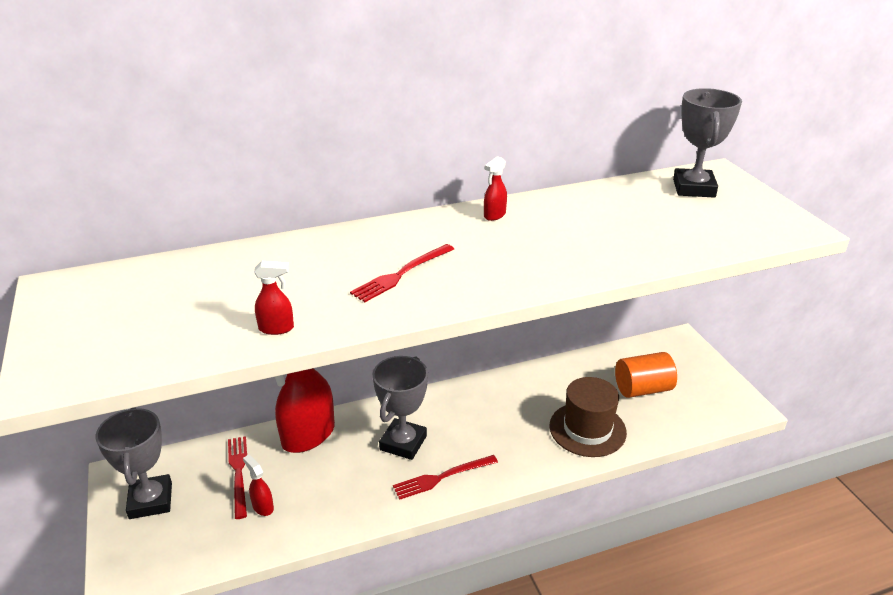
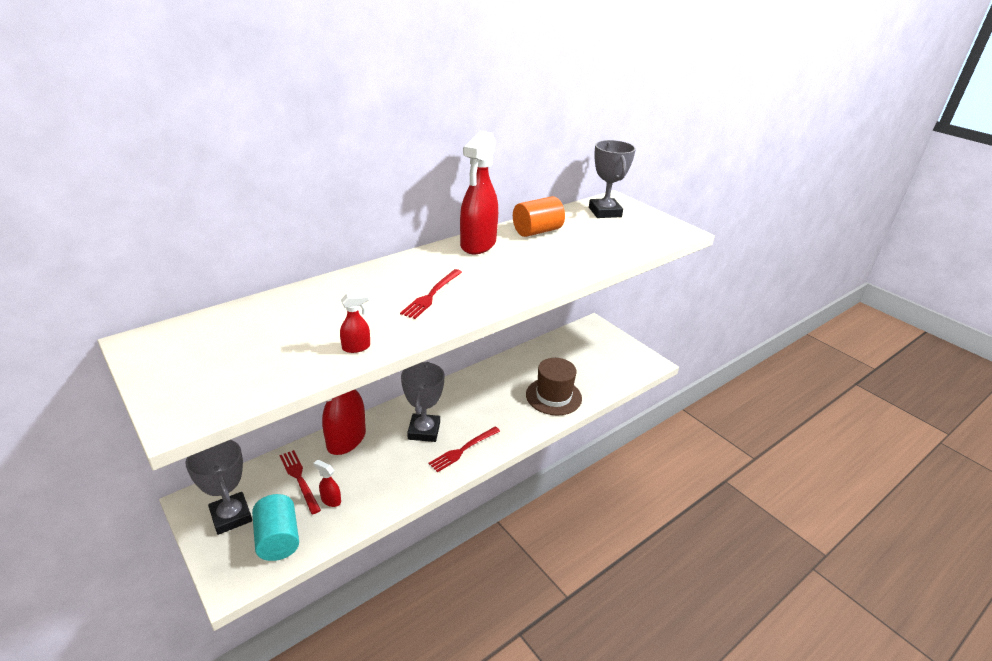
camera: 20 degrees left, 0 degrees up
red spray bottle [484,156,507,221] -> red spray bottle [460,131,498,254], size x2.37
orange cylinder [615,352,677,398] -> orange cylinder moved to [513,196,565,237]
none -> turquoise cylinder [252,494,299,561]

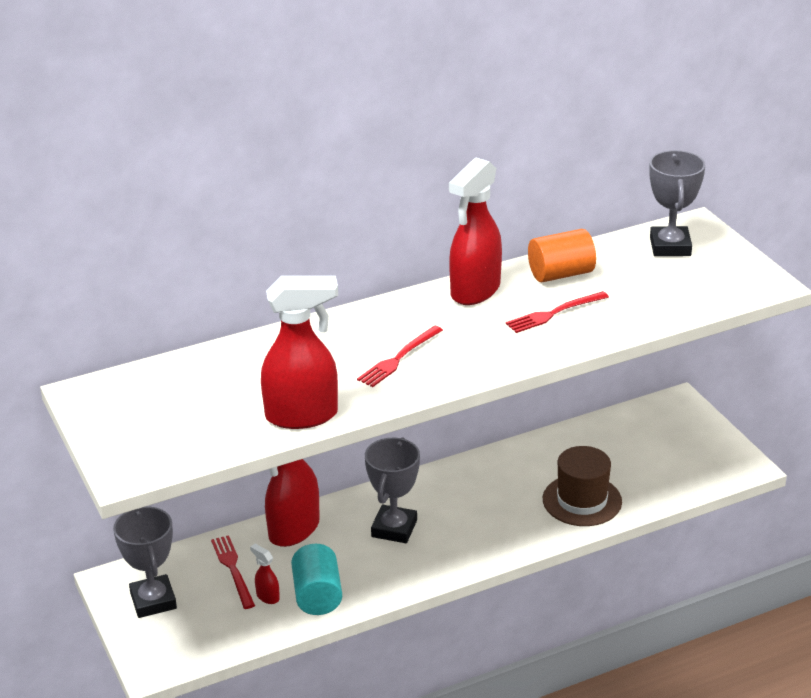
camera: 15 degrees right, 0 degrees up
turquoise cylinder [252,494,299,561] -> turquoise cylinder moved to [291,544,342,615]
red spray bottle [340,293,370,353] -> red spray bottle [261,276,338,429], size x2.37
red fork [429,427,500,472] -> red fork moved to [506,291,609,333]

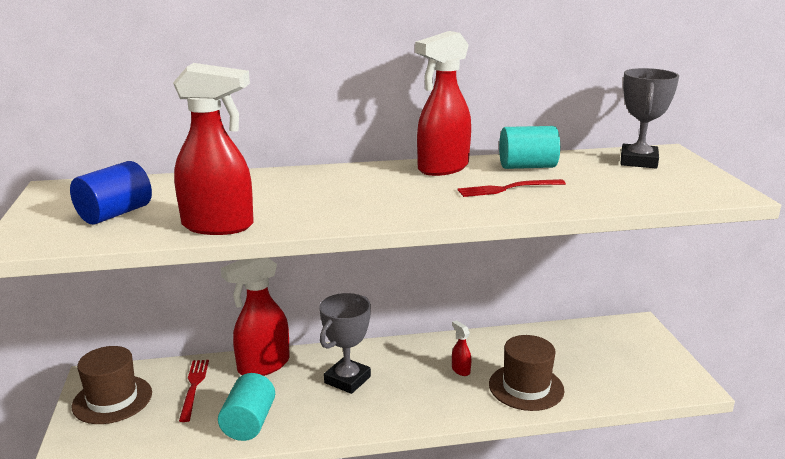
camera: 15 degrees right, 10 degrees down
grey trophy [113,507,177,618] -> brown hat [72,346,152,424]
red spray bottle [250,544,280,604] -> red spray bottle moved to [452,320,471,376]
red fork [357,326,443,387] -> none
orange cylinder [528,229,596,282] -> turquoise cylinder [499,126,560,169]
none -> blue cylinder [70,161,152,225]

